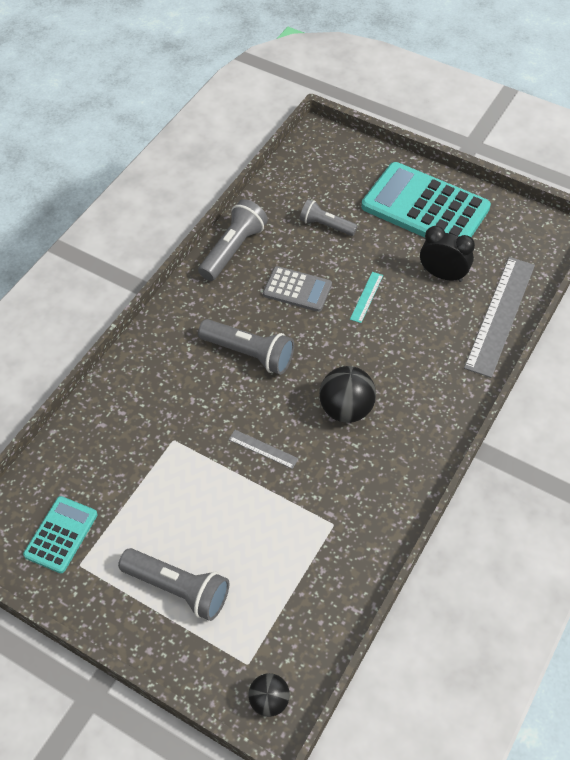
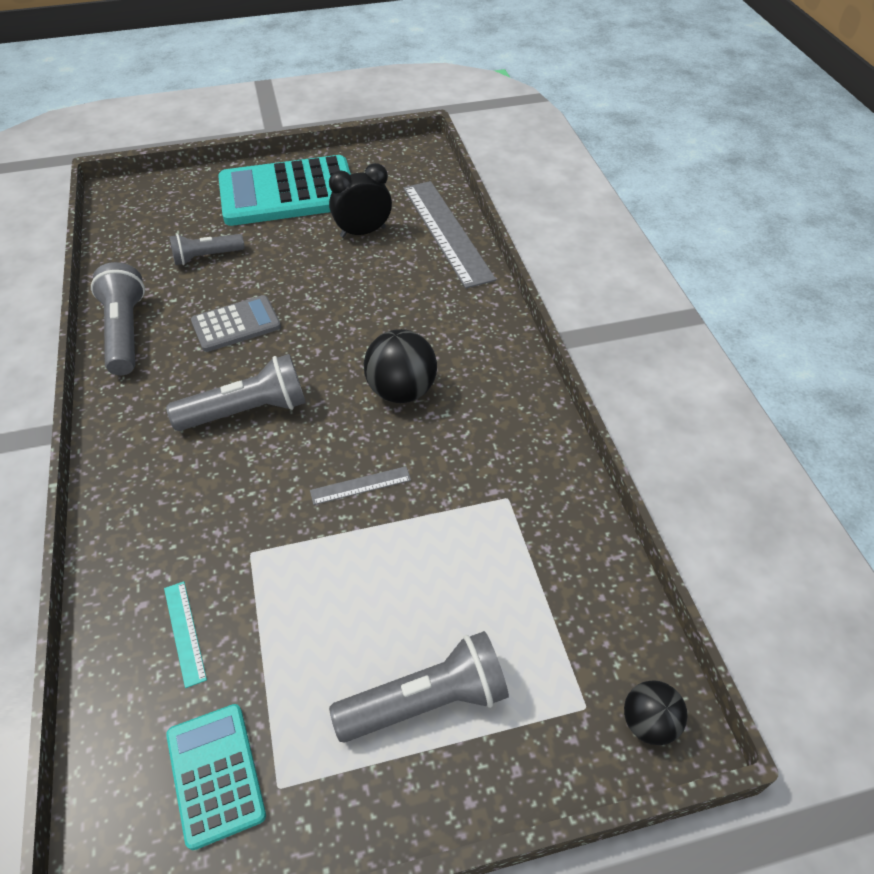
camera: 45 degrees left, 5 degrees down
turquoise ruler [350,272,383,323] -> turquoise ruler moved to [164,581,207,688]

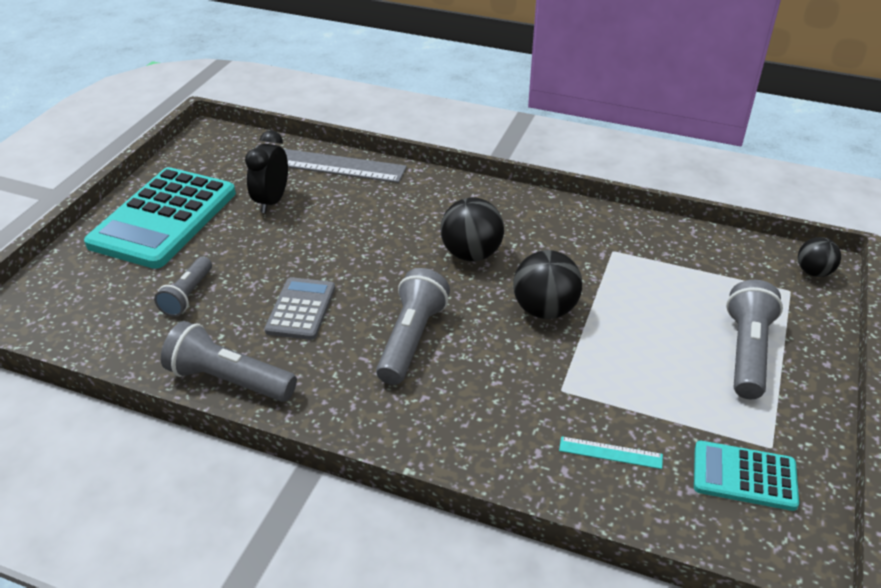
camera: 55 degrees left, 10 degrees down
grey ruler [310,466,411,505] -> black ball [513,250,582,319]

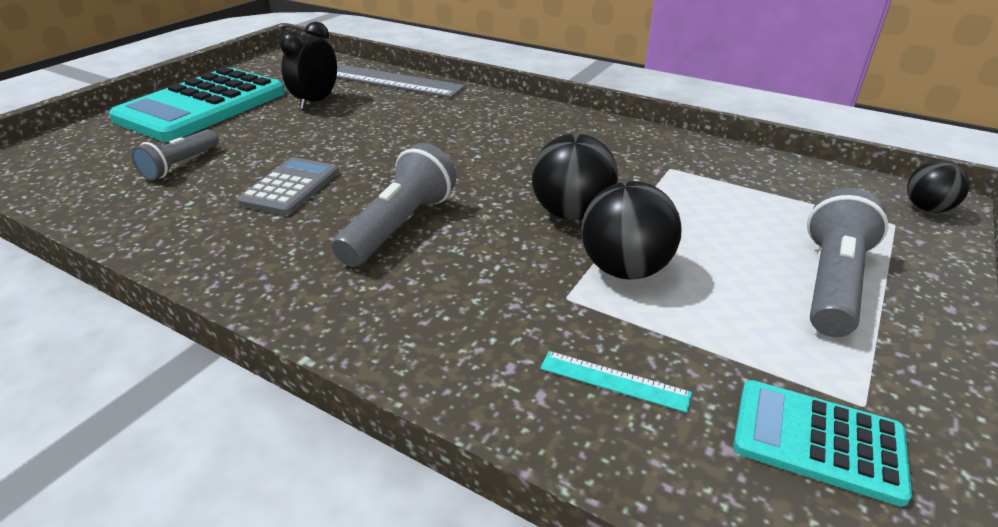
camera: 10 degrees right, 5 degrees down
grey flashlight [161,321,297,402] -> none
black ball [440,197,504,261] -> black ball moved to [581,181,682,280]

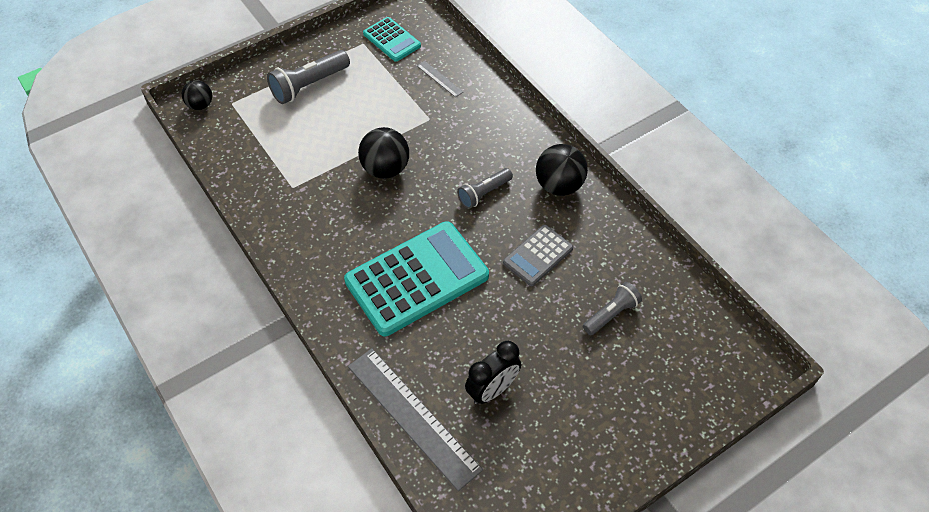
camera: 155 degrees left, 20 degrees up
turquoise calculator [109,67,285,142] -> turquoise calculator moved to [344,221,489,336]
grey flashlight [332,143,456,267] -> grey flashlight [457,168,513,209], size x0.65
turquoise ruler [540,351,692,413] -> grey ruler [417,61,463,97]
black ball [581,181,682,280] -> black ball moved to [536,144,588,196]

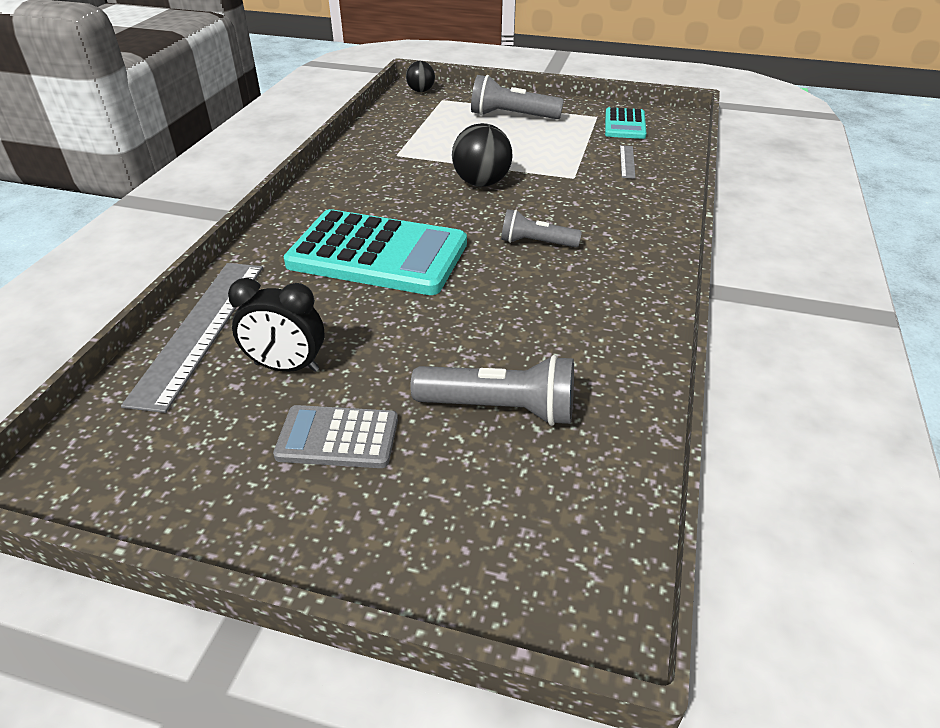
camera: 50 degrees right, 15 degrees down
grey calculator [503,225,573,286] -> grey calculator moved to [273,405,398,468]
black ball [536,144,588,196] -> none
grey flashlight [583,282,642,335] -> grey flashlight [410,355,574,426], size x1.54

